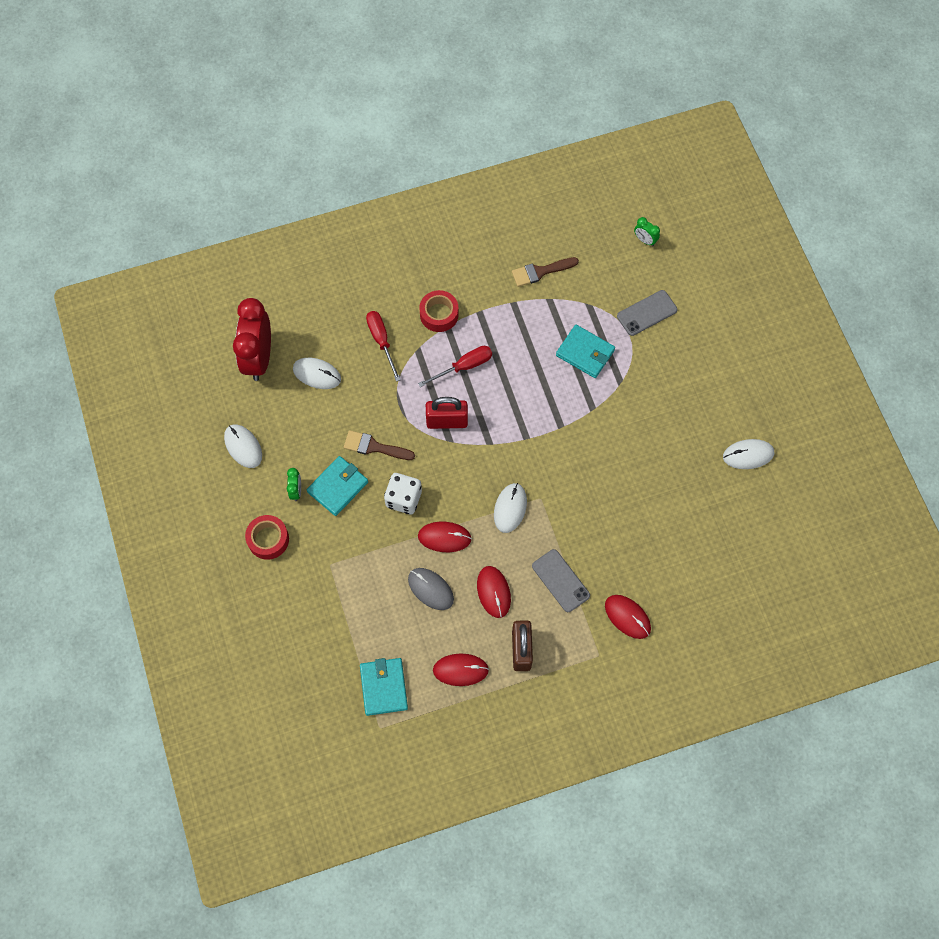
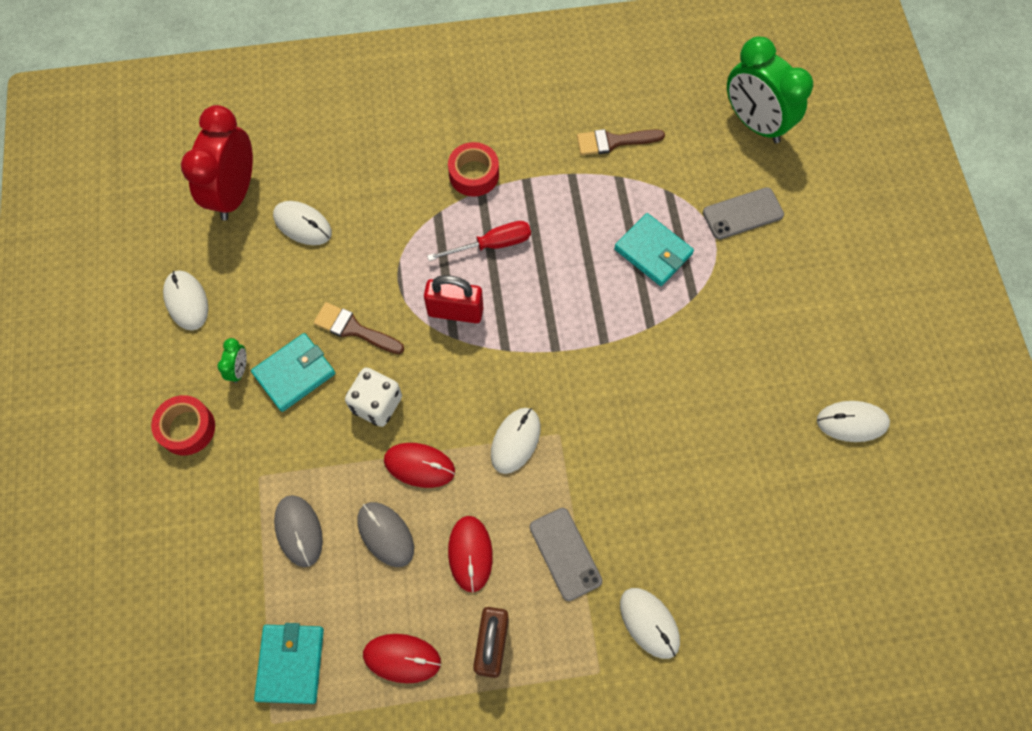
camera: 10 degrees right, 0 degrees up
red screwdriver [366,311,401,382] -> none
red mouse [605,595,651,639] -> white mouse [620,588,680,659]
green clock [634,217,660,246] -> green clock [727,37,813,143], size x2.39
none -> grey mouse [274,495,323,567]

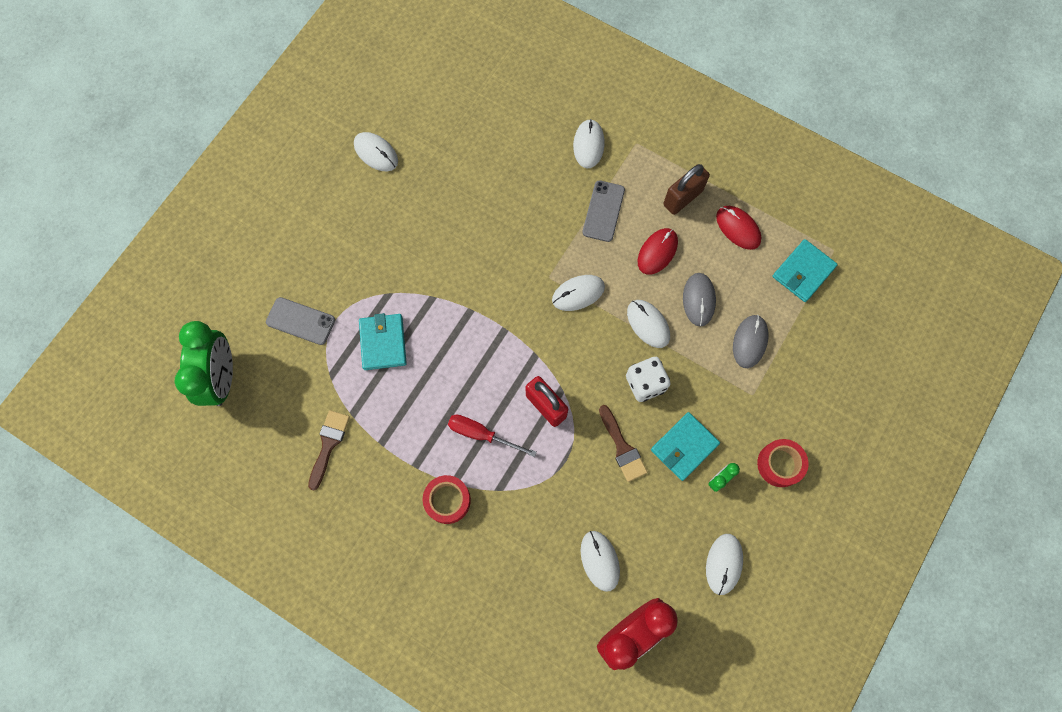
camera: 140 degrees left, 5 degrees up
turquoise wallet [251,333,335,412] -> turquoise wallet turned 45 degrees counterclockwise [651,412,720,481]
red mouse [384,443,455,488] -> white mouse [627,300,670,348]
brown brush [577,129,665,155] -> brown brush turned 105 degrees counterclockwise [308,410,350,490]

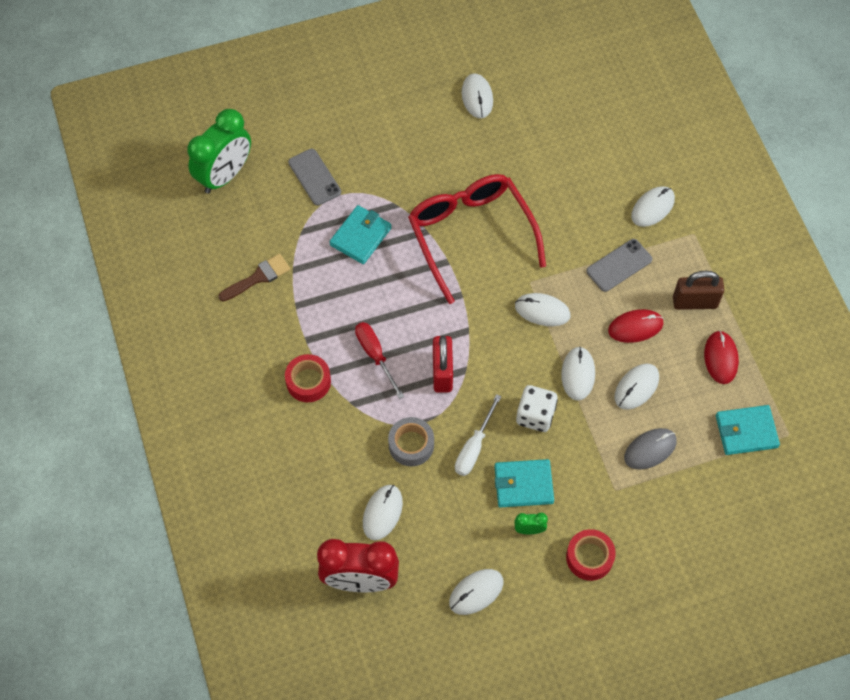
camera: 40 degrees right, 10 degrees down
brown brush [599,405,647,482] -> white screwdriver [455,394,502,476]
grey mouse [683,273,716,327] -> white mouse [615,364,659,410]
none -> grey tape [388,417,434,466]
none -> red glasses [408,174,546,304]

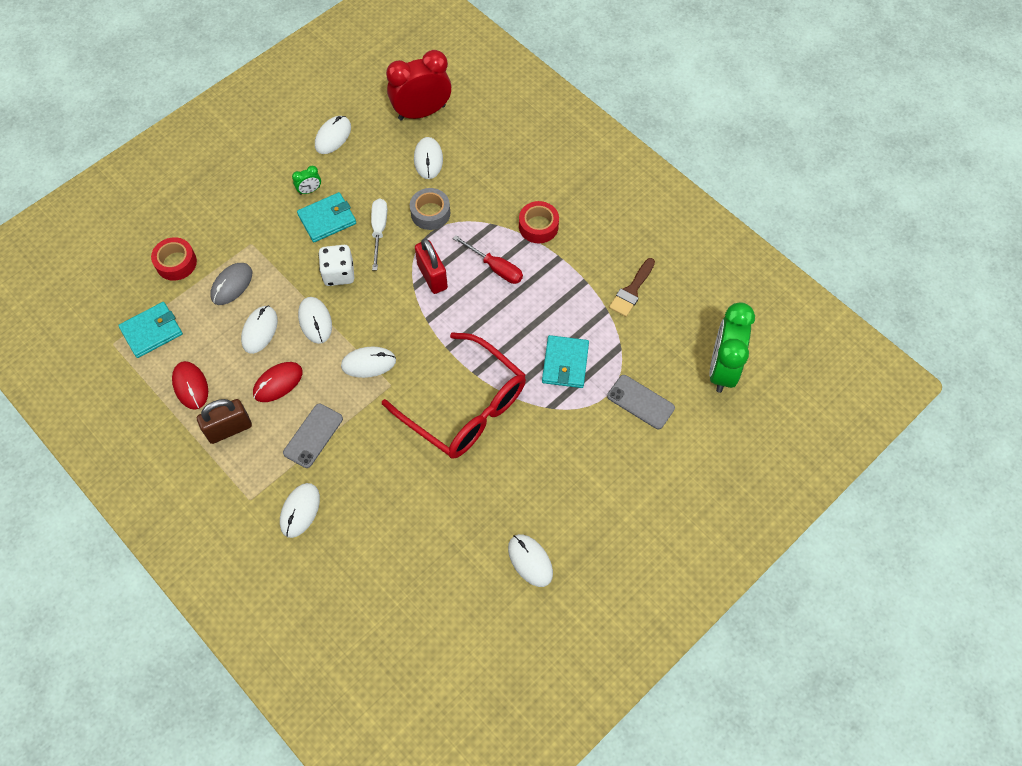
camera: 155 degrees right, 0 degrees up
red tape [566,529,616,581] -> red tape moved to [151,237,197,281]

